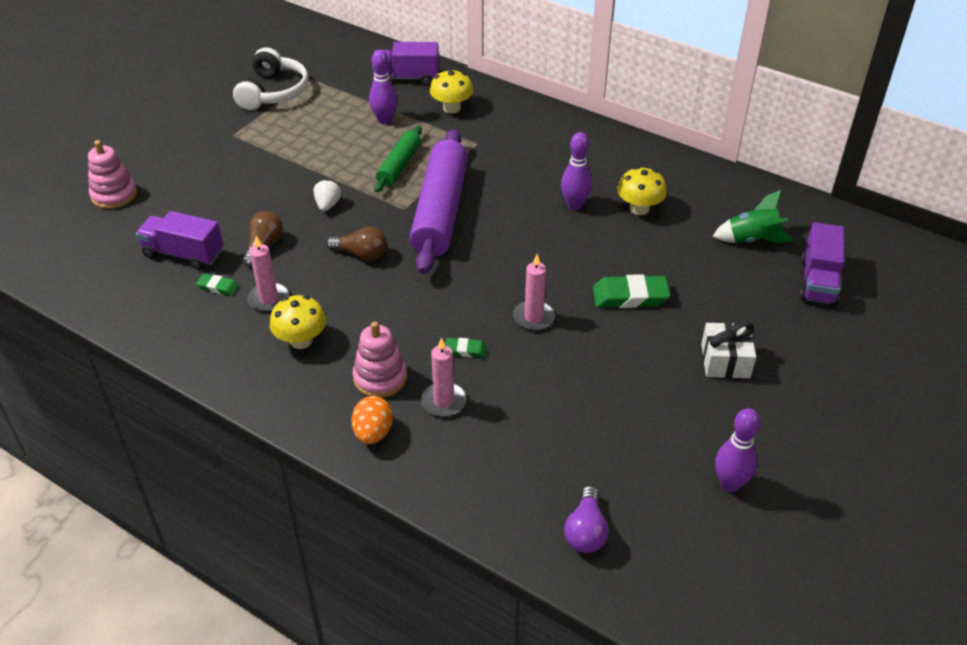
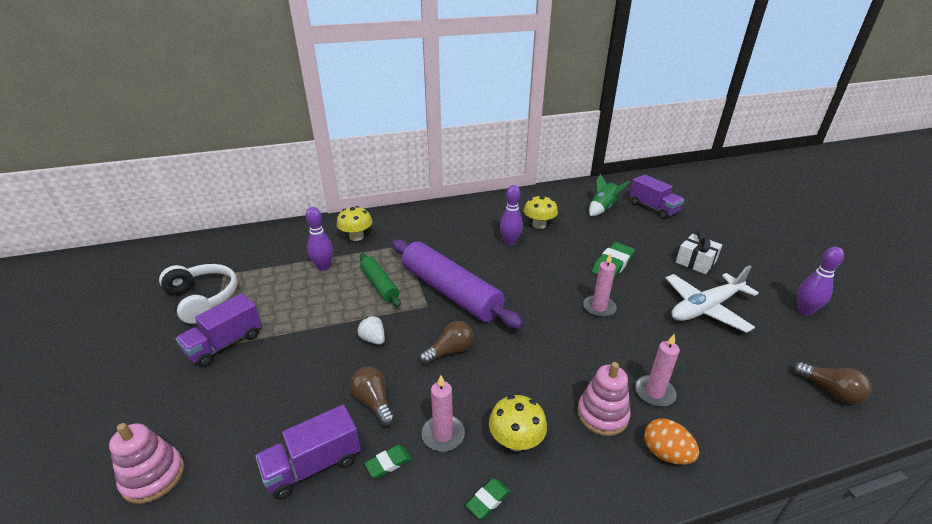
camera: 50 degrees left, 10 degrees down
purple truck [372,42,439,86] -> purple truck moved to [176,294,262,367]
green eraser [445,338,487,358] -> green eraser moved to [466,478,510,519]
purple light bulb [564,486,608,553] -> brown light bulb [793,362,872,404]
none -> white plane [665,265,759,333]

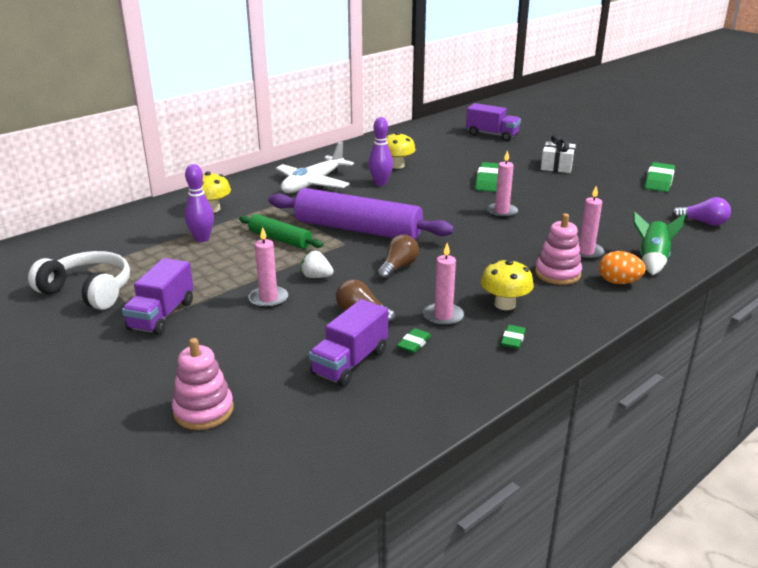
camera: 25 degrees left, 5 degrees down
green rocket [589,174,630,216] -> green rocket moved to [633,211,685,275]
white plane [665,265,759,333] -> white plane moved to [276,141,354,193]
brown light bulb [793,362,872,404] -> purple light bulb [672,197,731,226]
purple bowling pin [797,247,844,316] -> green eraser [645,162,675,192]
none -> pink candle [249,227,288,308]

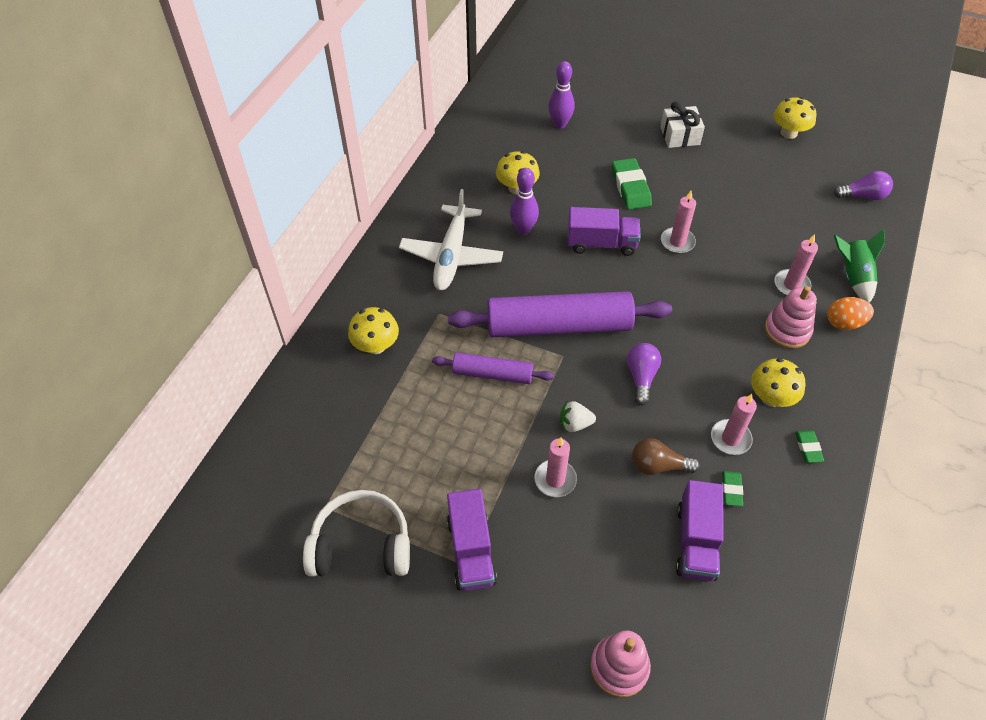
camera: 25 degrees left, 25 degrees up
purple bowling pin [185,164,214,242] -> purple bowling pin moved to [548,61,575,129]
green rolling pin [239,214,323,249] -> purple rolling pin [432,353,554,384]
brown light bulb [377,235,419,280] -> purple light bulb [627,343,661,406]
purple truck [466,103,521,141] -> purple truck moved to [567,207,641,256]
green eraser [645,162,675,192] -> yellow mushroom [773,97,816,139]

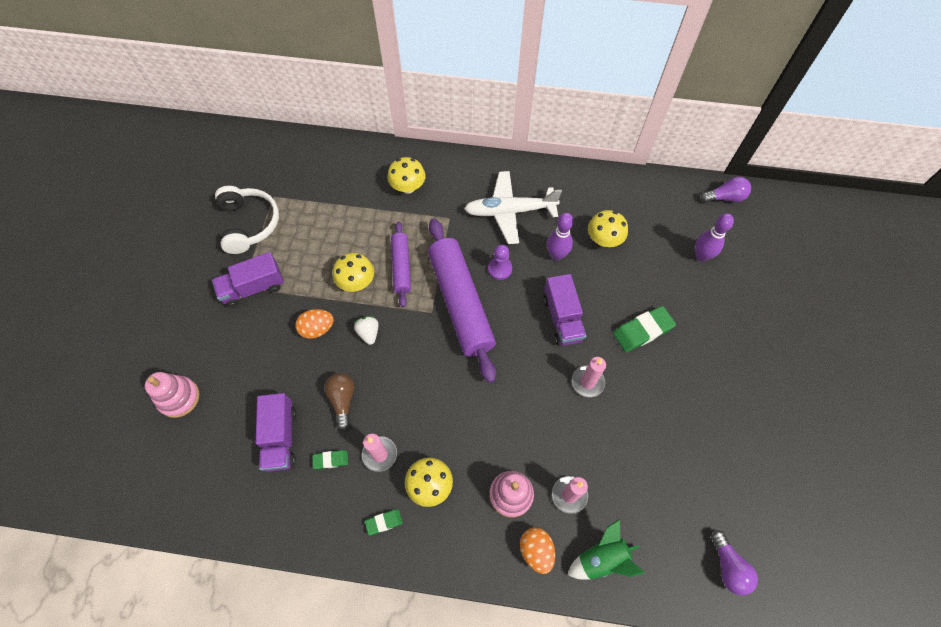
camera: 75 degrees right, 10 degrees up
pink candle [534,437,577,497] -> orange egg [295,309,334,339]
purple light bulb [627,343,661,406] -> purple light bulb moved to [701,176,751,203]
white gift [660,102,705,148] -> none
purple truck [676,480,724,581] -> purple truck turned 90 degrees counterclockwise [256,393,296,472]
yellow mushroom [773,97,816,139] -> yellow mushroom moved to [333,253,374,292]
none -> purple pawn [488,245,512,280]

